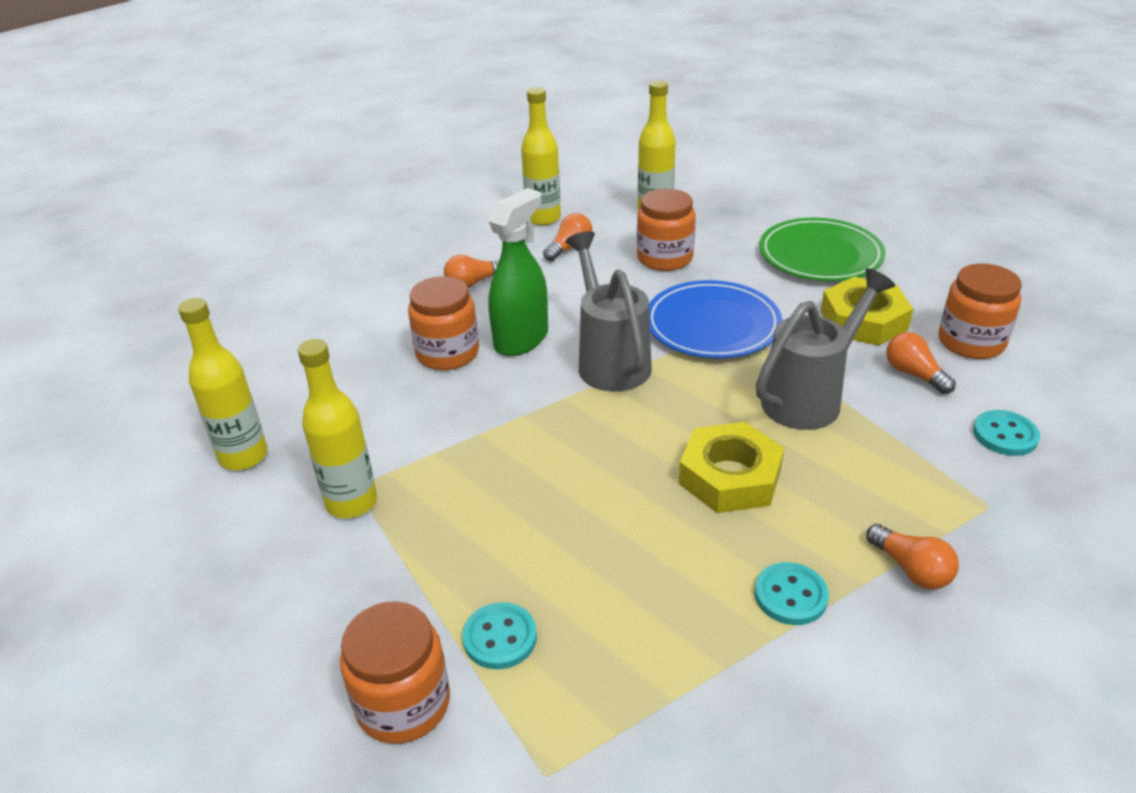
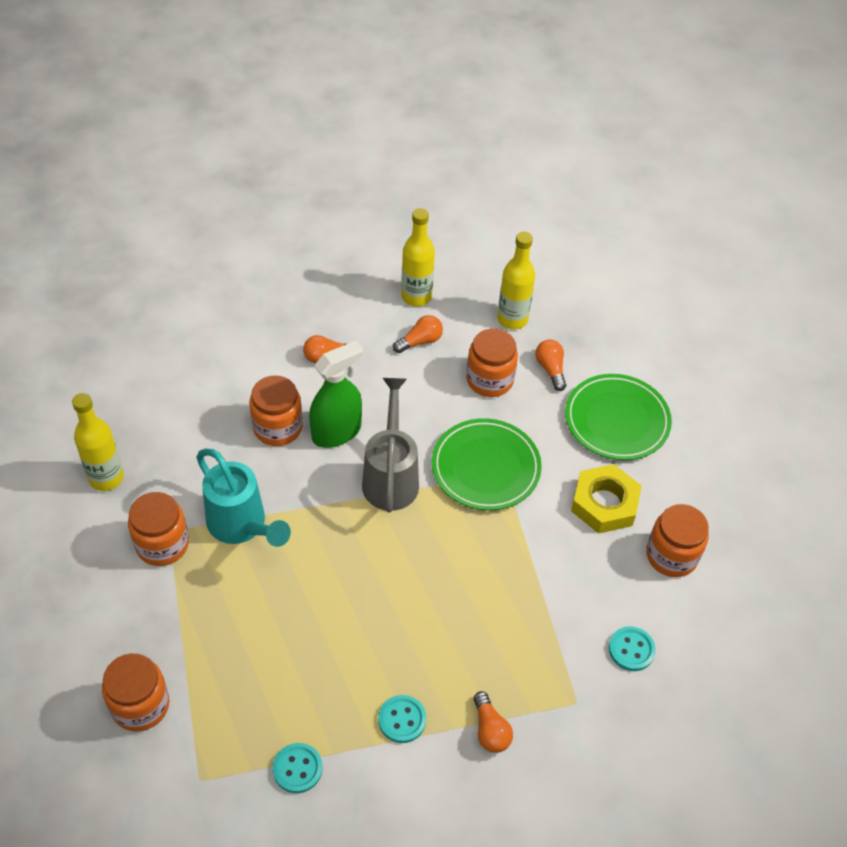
camera: 15 degrees right, 15 degrees up
yellow bottle [298,339,377,518] -> orange jar [128,492,189,566]
turquoise button [462,602,537,669] -> turquoise button moved to [273,743,323,793]
blue plate [649,280,782,358] -> green plate [432,418,542,510]
yellow nut [679,422,784,513] -> none
grey watering can [756,268,895,430] -> none
orange light bulb [886,332,956,394] -> orange light bulb moved to [535,339,566,391]
none -> turquoise watering can [196,448,291,547]

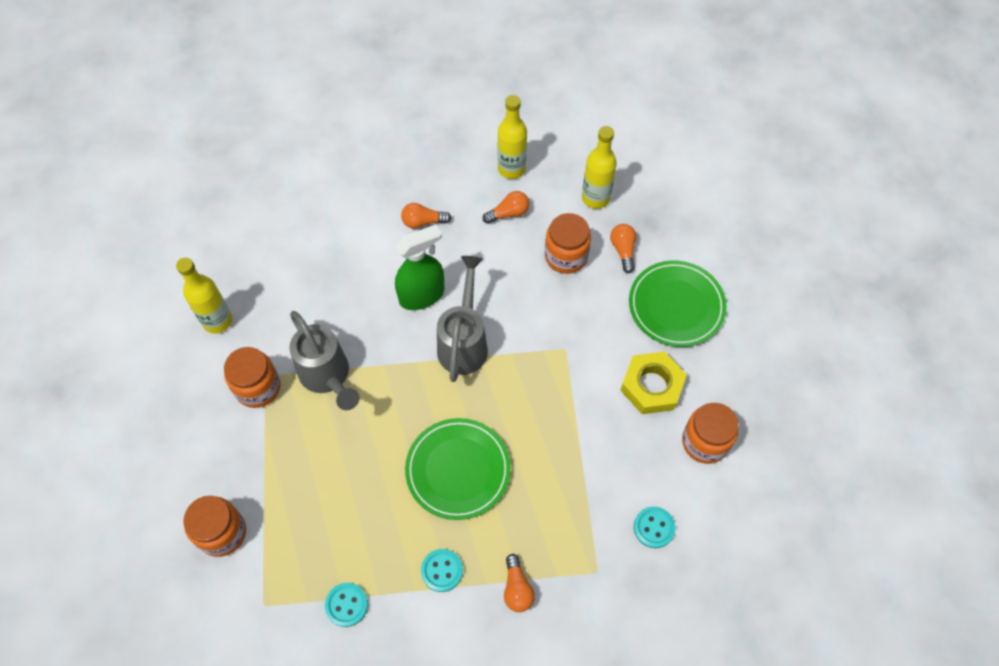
camera: 10 degrees right, 10 degrees up
turquoise watering can [196,448,291,547] -> grey watering can [290,311,359,410]
orange jar [249,375,303,446] -> none
green plate [432,418,542,510] -> green plate moved to [405,418,511,520]

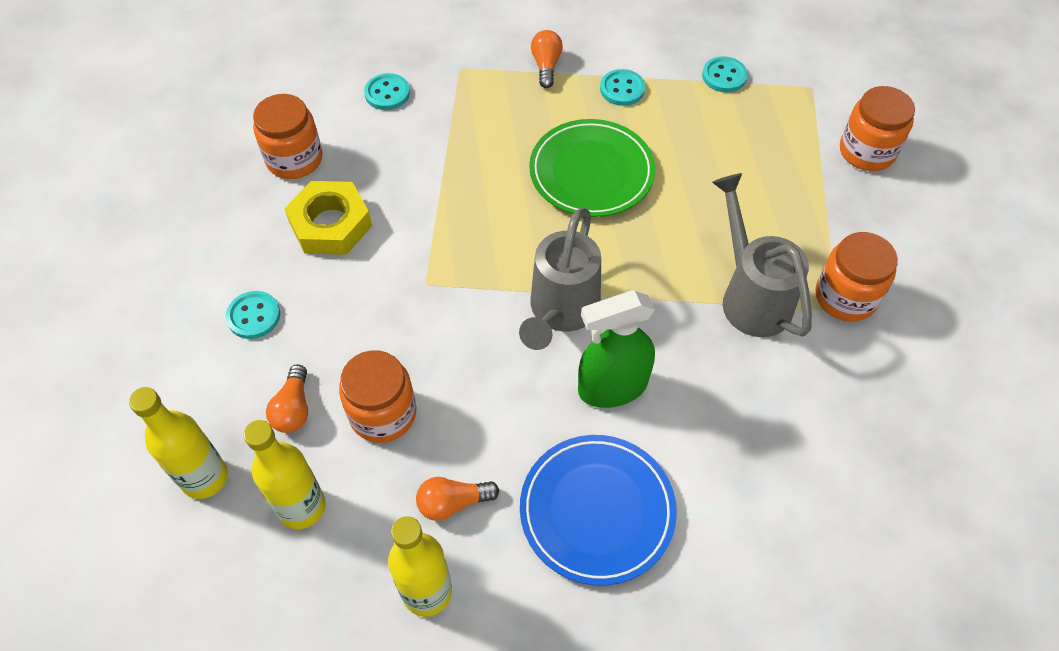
camera: 170 degrees left, 5 degrees down
yellow bottle [176,258,232,334] -> yellow bottle moved to [129,387,228,499]
orange light bulb [401,203,452,229] -> blue plate [520,435,677,586]
green plate [629,261,727,347] -> turquoise button [226,291,280,339]

